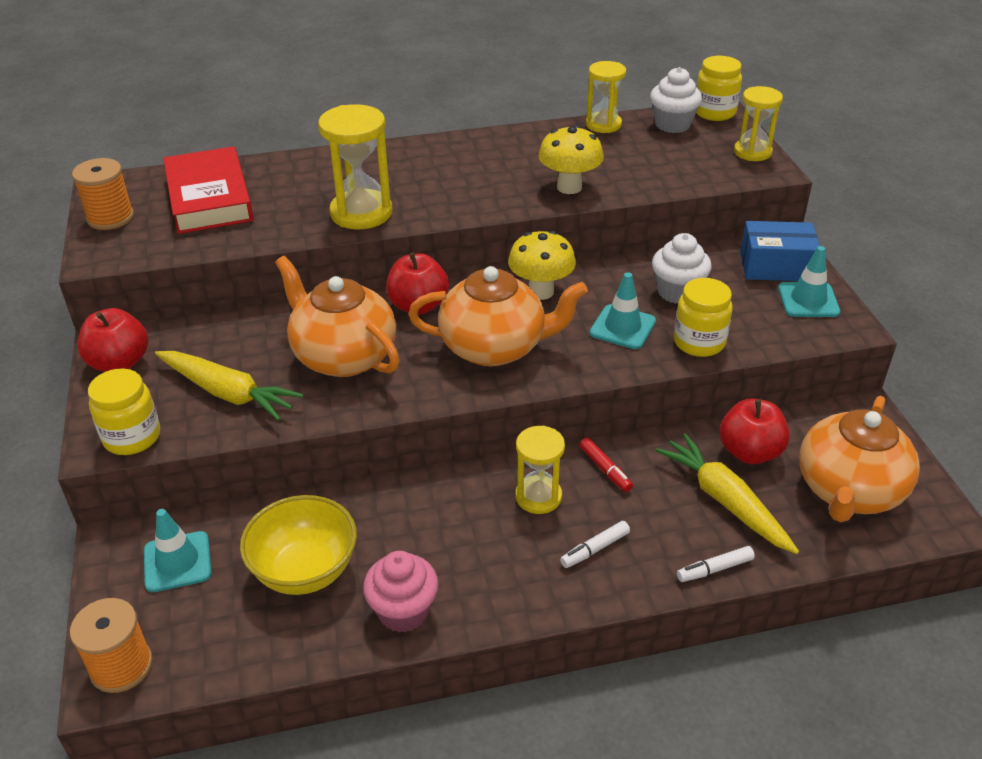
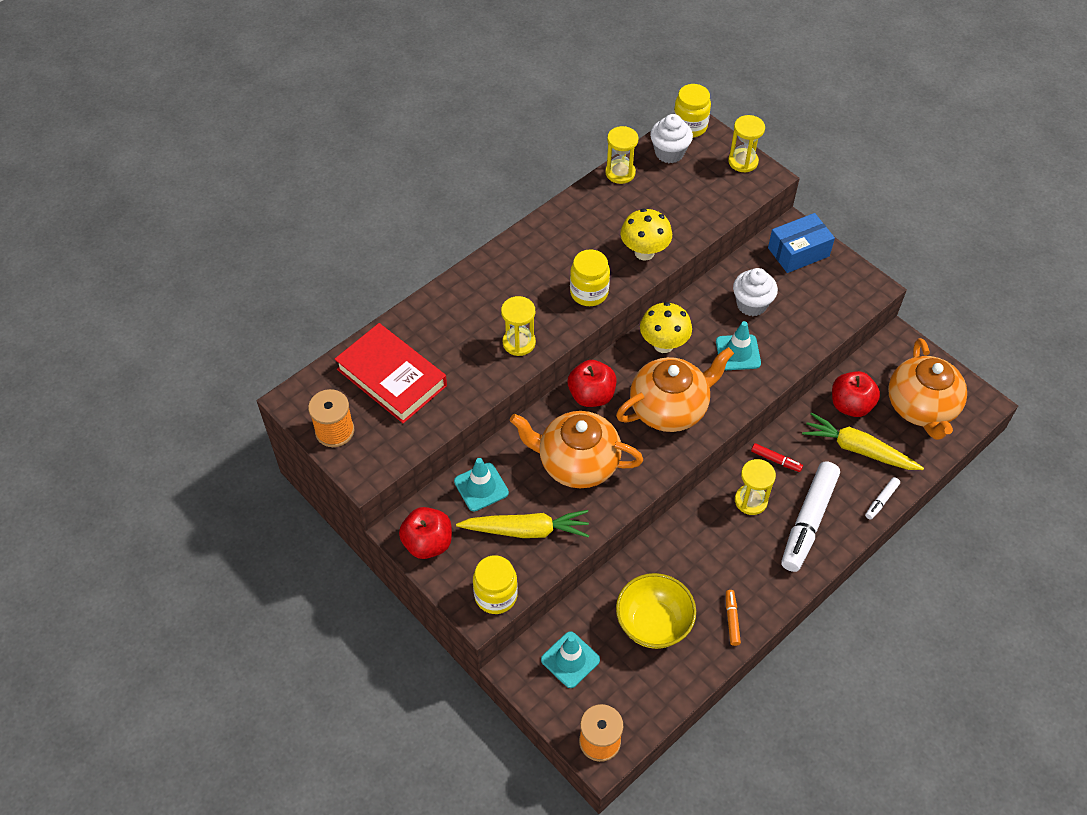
camera: 30 degrees left, 15 degrees up
yellow hourglass [318,104,392,229] -> yellow hourglass [501,296,536,356], size x0.65
pink cupcake [363,551,439,633] -> orange marker [726,590,741,646]
white marker [560,521,630,568] -> white marker [781,462,840,572], size x2.28
yellow jar [674,278,732,357] -> yellow jar moved to [570,249,610,306]
turquoise traffic cone [778,246,840,317] -> turquoise traffic cone moved to [454,458,509,511]

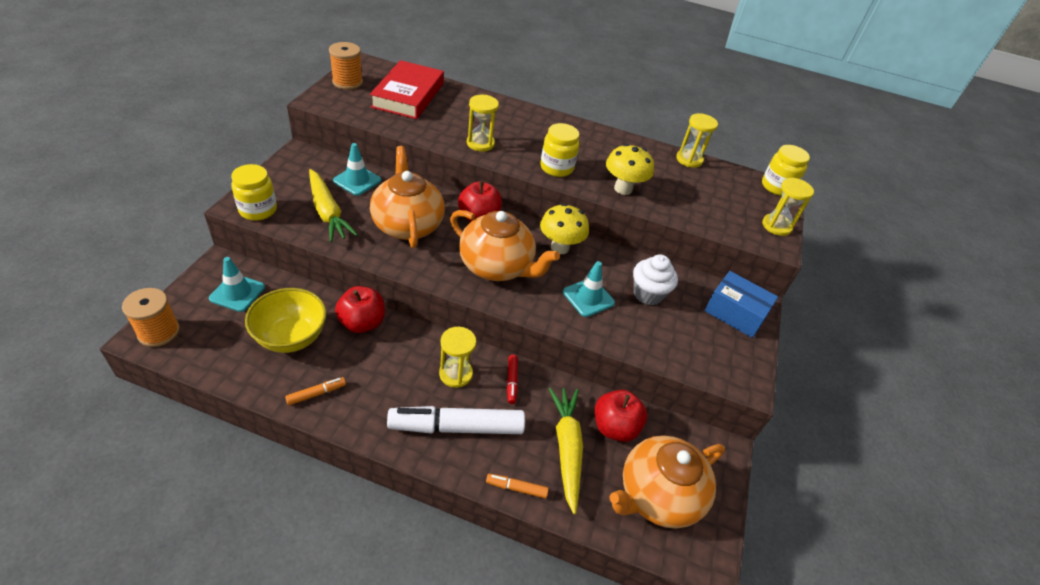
camera: 55 degrees right, 10 degrees down
red apple [399,507,452,559] -> red apple moved to [335,286,385,333]
white cupcake [650,114,693,163] -> none
white marker [865,477,900,520] -> orange marker [486,474,549,498]

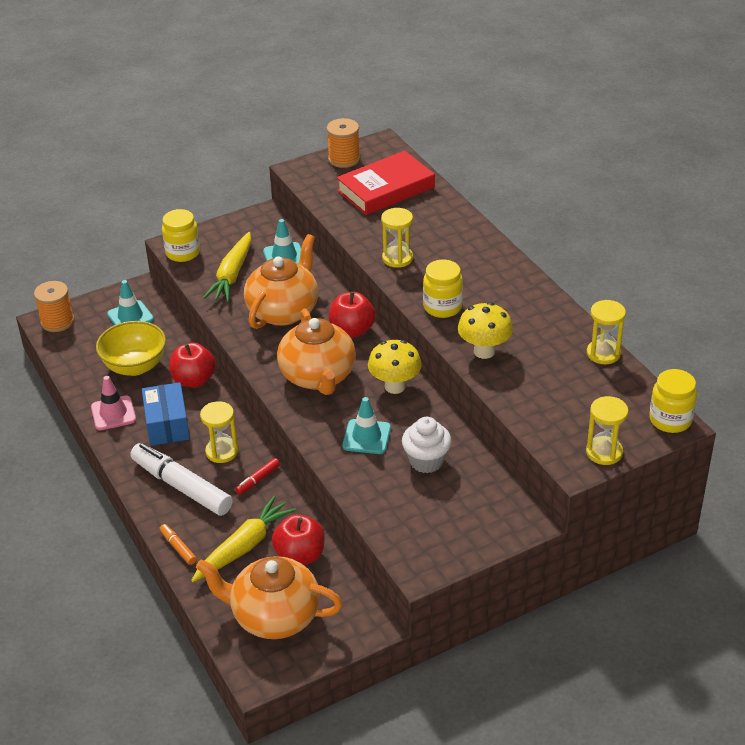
camera: 50 degrees right, 5 degrees down
orange marker [285,377,346,406] -> pink traffic cone [91,376,136,430]
blue box [705,271,778,338] -> blue box moved to [142,382,190,446]

